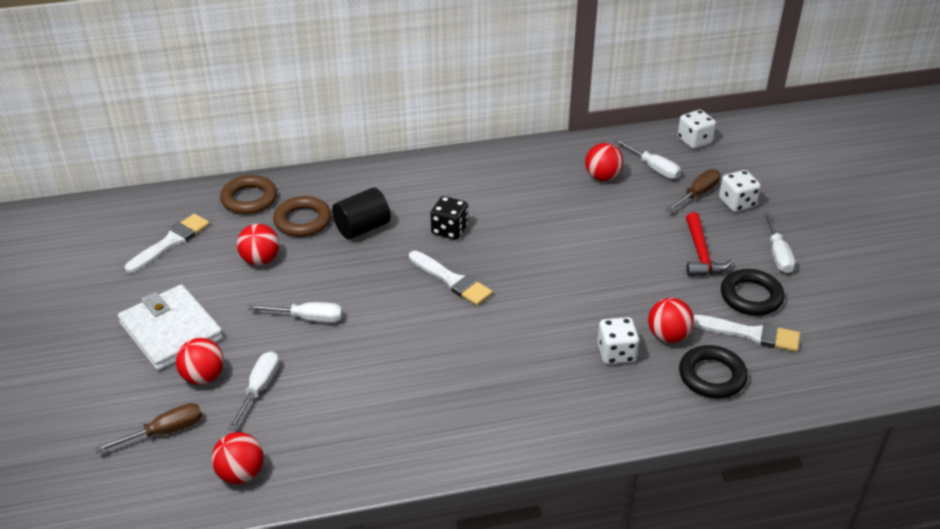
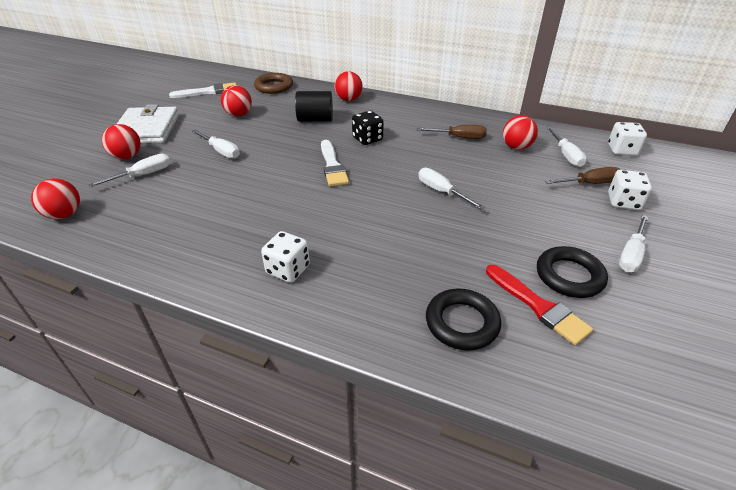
camera: 35 degrees right, 0 degrees up
brown screwdriver [95,403,202,453] -> brown screwdriver moved to [417,125,487,139]
brown ring [273,196,331,237] -> none
white dice [597,317,639,364] -> white dice moved to [261,231,310,283]
red ball [648,298,694,343] -> red ball moved to [334,71,363,101]
red hammer [686,212,733,277] -> none
white brush [693,315,800,352] -> red brush [486,265,593,345]
none -> white screwdriver [418,168,485,210]

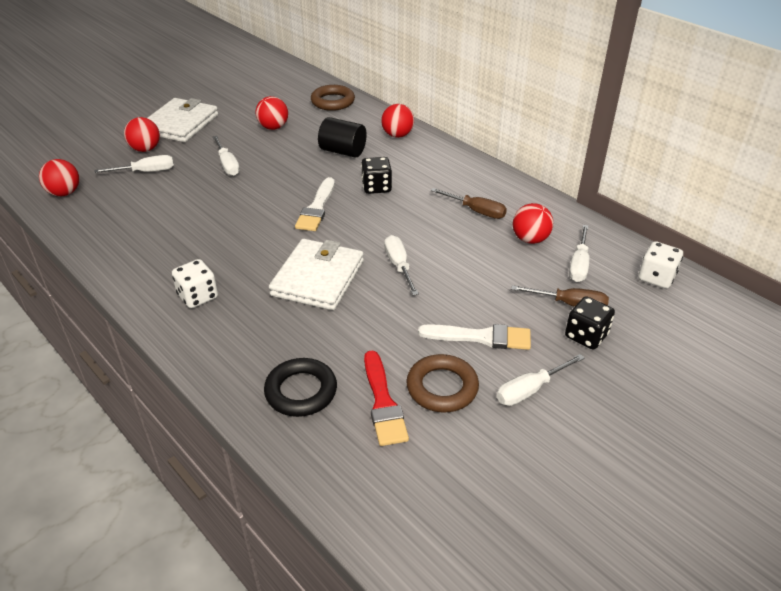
camera: 25 degrees right, 0 degrees up
white brush [169,82,236,98] -> white brush moved to [418,324,531,350]
black ring [537,246,608,298] -> brown ring [406,354,479,412]
white dice [608,170,652,210] -> black dice [565,296,615,349]
none -> white wallet [269,239,364,310]

